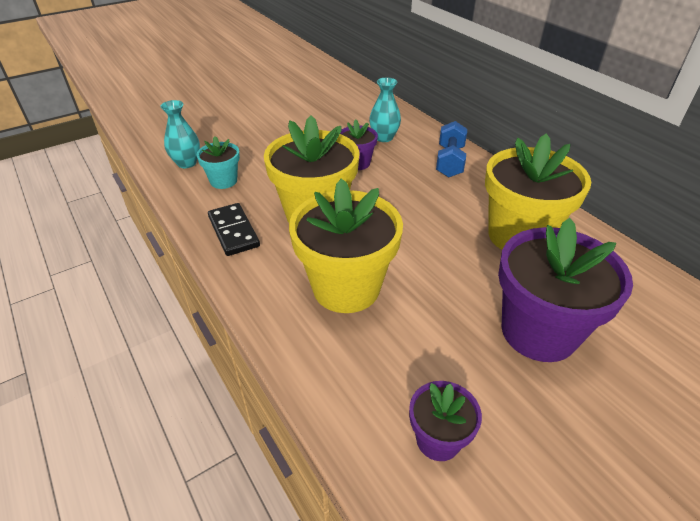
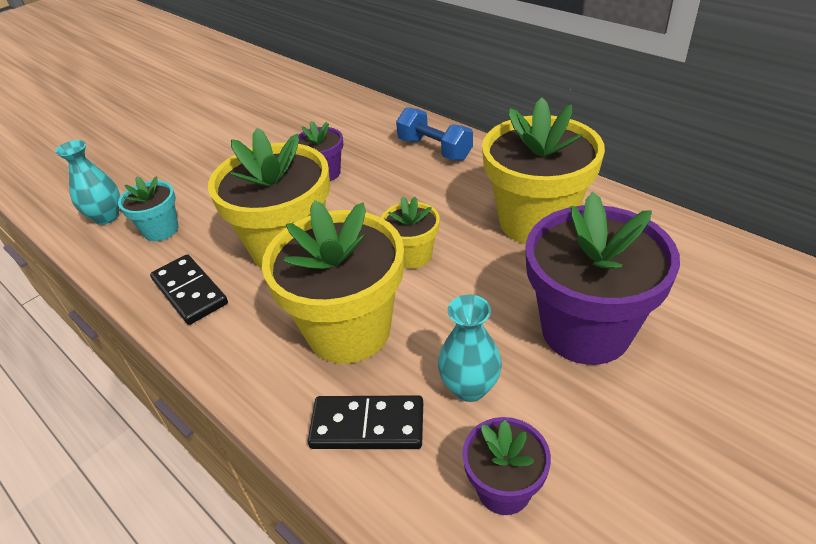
camera: 10 degrees left, 0 degrees up
turquoise vase [369,78,401,142] -> turquoise vase moved to [438,295,502,402]
blue dumbbell [436,121,467,178] -> blue dumbbell turned 45 degrees counterclockwise [396,107,473,161]
none -> black domino [308,395,423,449]
none -> yellow flower pot [381,197,440,269]

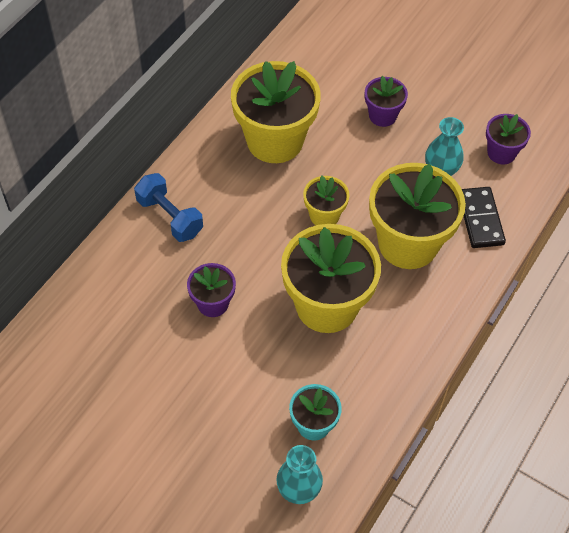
camera: 105 degrees left, 15 degrees up
black domino [150,254,228,325] -> none
blue dumbbell [396,107,473,161] -> blue dumbbell turned 75 degrees counterclockwise [134,173,203,242]
purple flower pot [525,192,680,365] -> purple flower pot [365,76,408,127], size x0.50

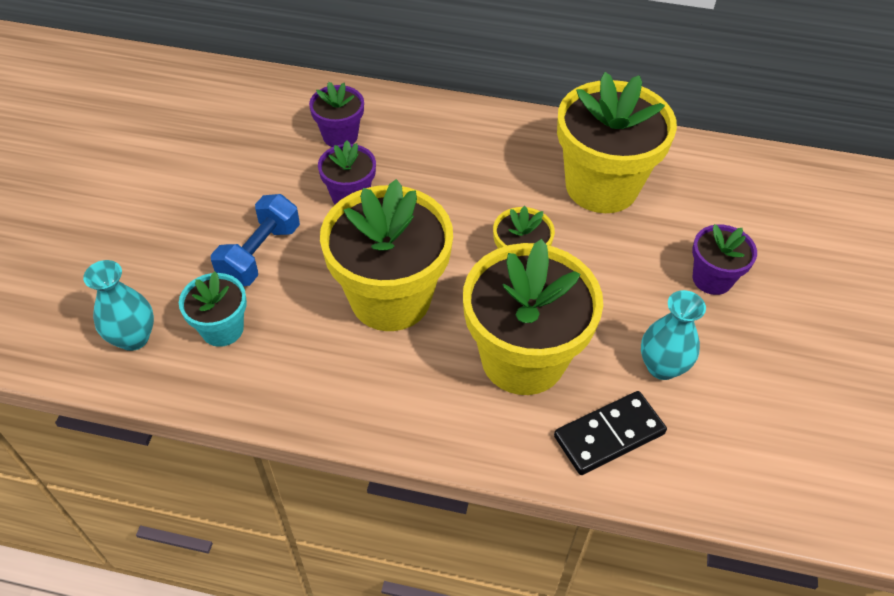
camera: 70 degrees right, 5 degrees down
blue dumbbell [134,173,203,242] -> blue dumbbell moved to [211,194,300,286]
purple flower pot [486,114,531,164] -> purple flower pot moved to [309,82,364,147]

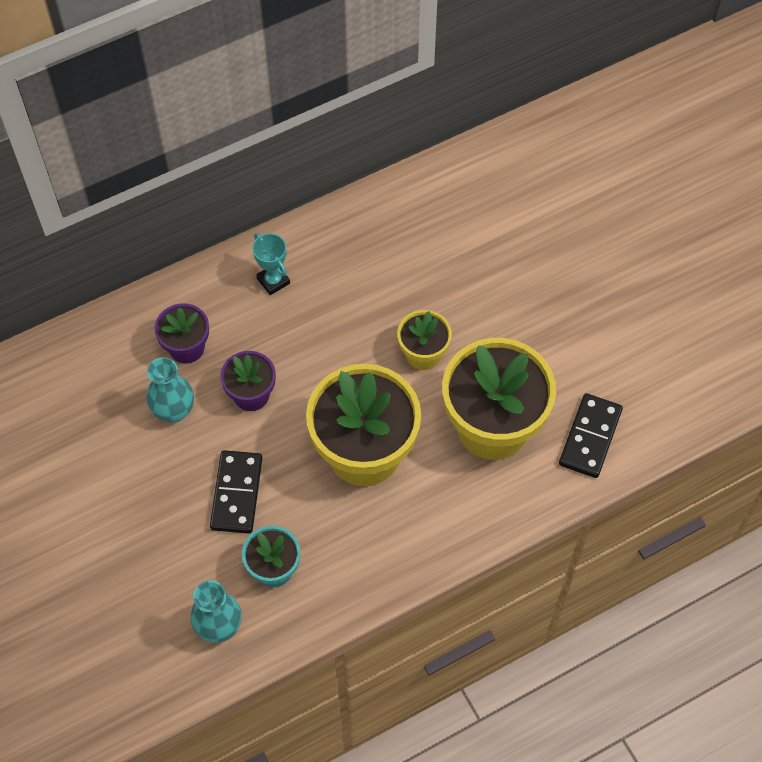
camera: 40 degrees left, 10 degrees up
blue dumbbell [211,194,300,286] -> black domino [210,450,262,534]
yellow flower pot [557,72,677,213] -> none
turquoise vase [641,290,706,380] -> turquoise vase moved to [146,357,194,423]
purple flower pot [692,224,757,295] -> none
none -> turquoise trophy [252,233,290,295]

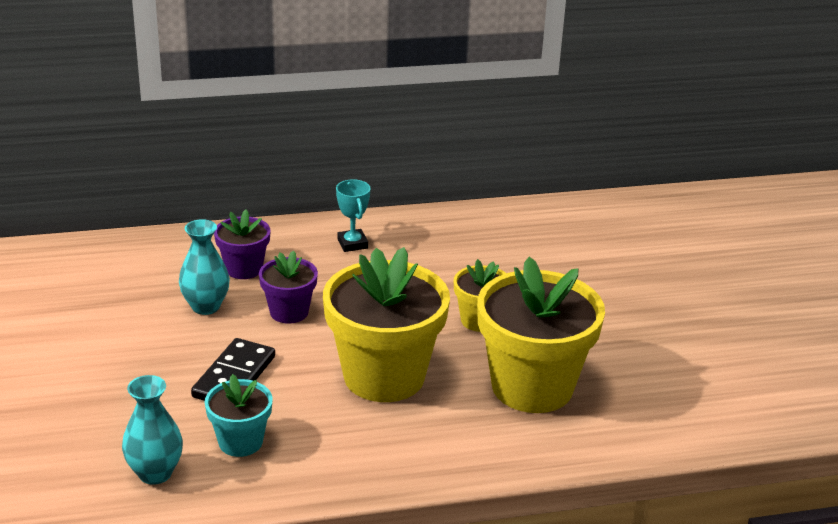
camera: 15 degrees right, 30 degrees down
black domino [559,393,623,478] -> none

